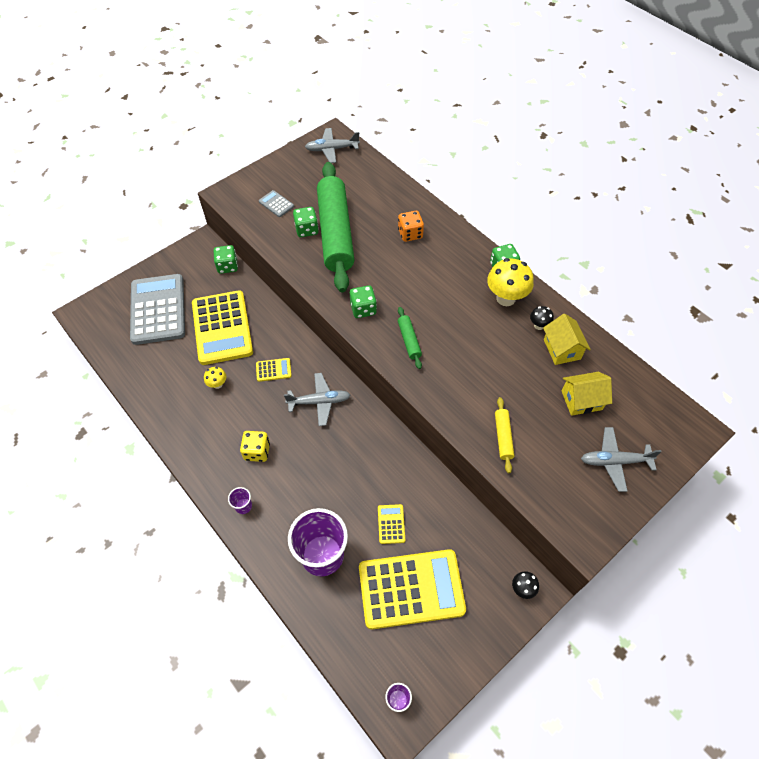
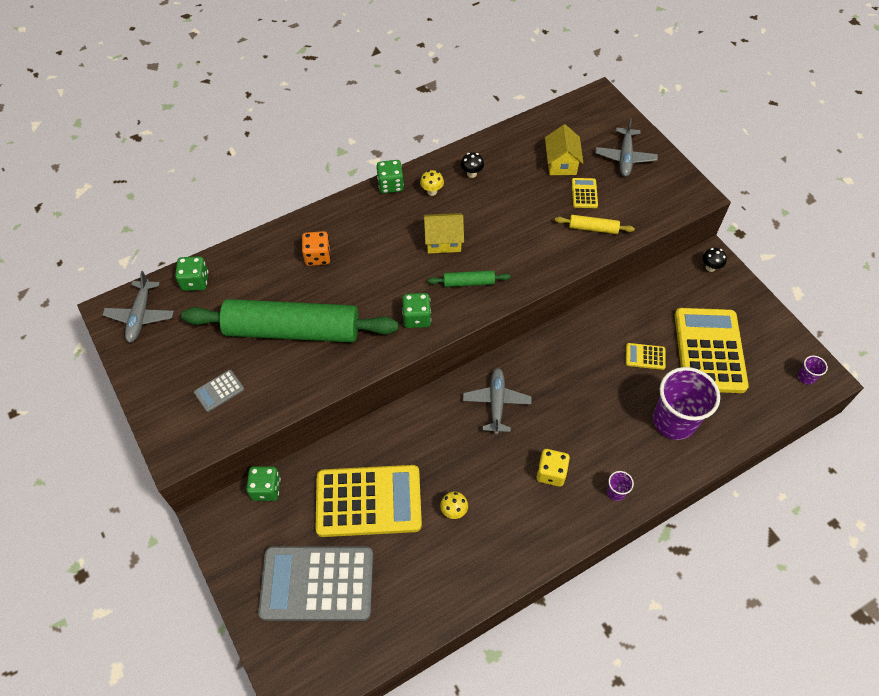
camera: 80 degrees left, 0 degrees up
yellow calculator [256,358,292,382] -> yellow calculator moved to [572,178,598,208]
green dice [293,207,319,237] -> green dice moved to [175,256,208,291]
yellow mushroom [487,258,534,306] -> yellow mushroom [420,170,444,196], size x0.50
yellow house [543,314,591,365] -> yellow house moved to [423,213,464,254]

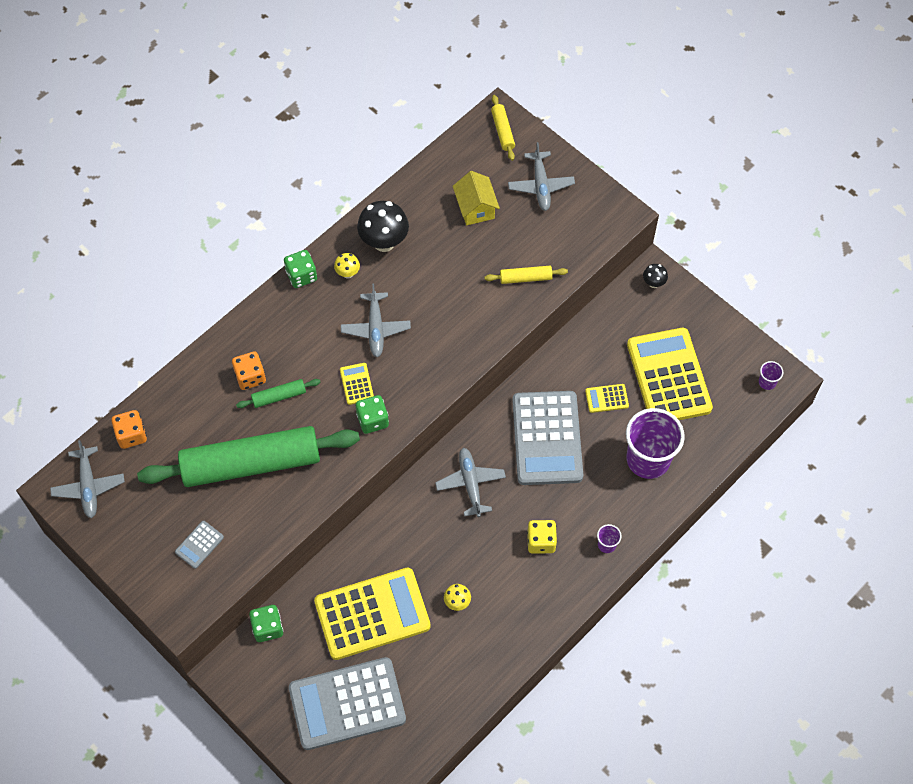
camera: 15 degrees left, 5 degrees up
green dice [175,256,208,291] -> orange dice [111,410,147,449]
yellow house [423,213,464,254] -> grey plane [341,284,411,357]
green rolling pin [428,270,510,287] -> green rolling pin moved to [236,379,321,408]
black mushroom [461,152,484,178] -> black mushroom [357,201,409,252], size x2.00
yellow calculator [572,178,598,208] -> yellow calculator moved to [340,363,374,405]
none -> yellow rolling pin [491,95,515,161]
none -> grey calculator [513,391,583,485]

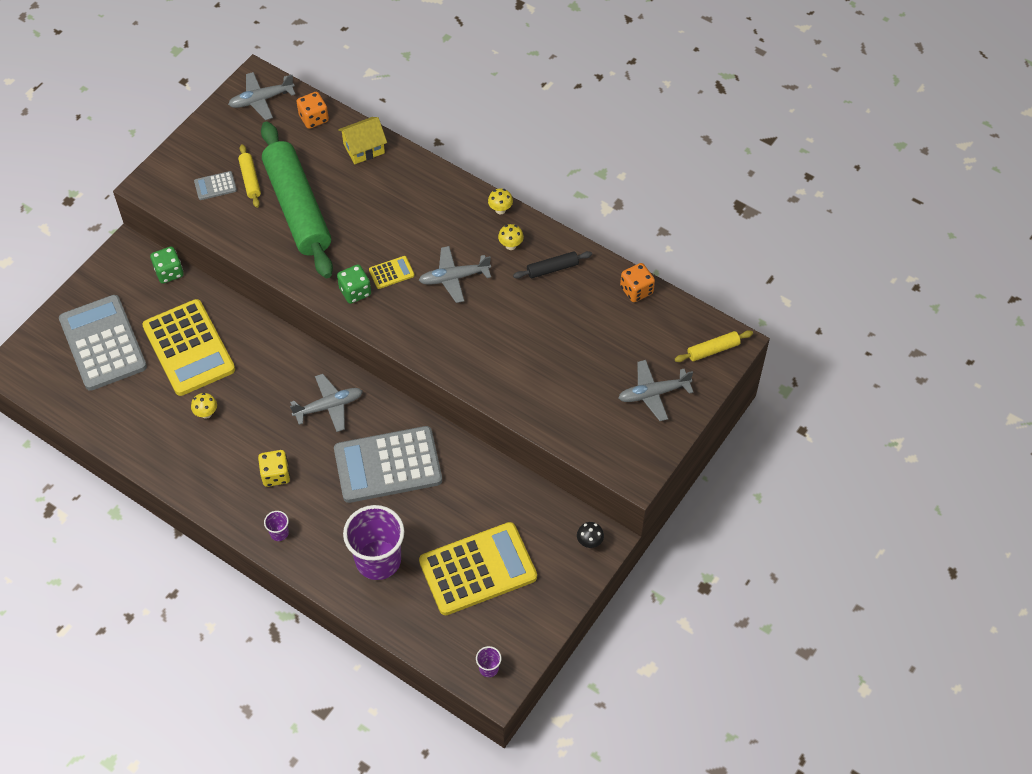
camera: 80 degrees right, 5 degrees down
grey calculator [175,521,224,569] -> grey calculator turned 45 degrees counterclockwise [194,171,237,200]
orange dice [232,351,266,390] -> orange dice moved to [620,263,655,302]
green rolling pin [236,379,321,408] -> none
green dice [284,250,317,288] -> yellow mushroom [488,188,513,214]
black mushroom [357,201,409,252] -> black rolling pin [513,251,592,279]
yellow house [453,171,500,225] -> yellow house moved to [338,117,387,164]
yellow rolling pin [484,266,568,284] -> yellow rolling pin moved to [238,144,261,208]
yellow calculator [585,384,629,413] -> none

